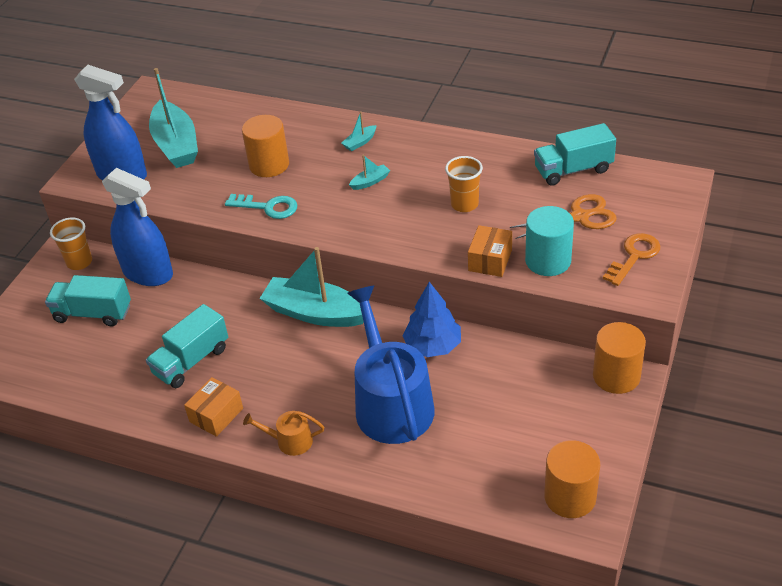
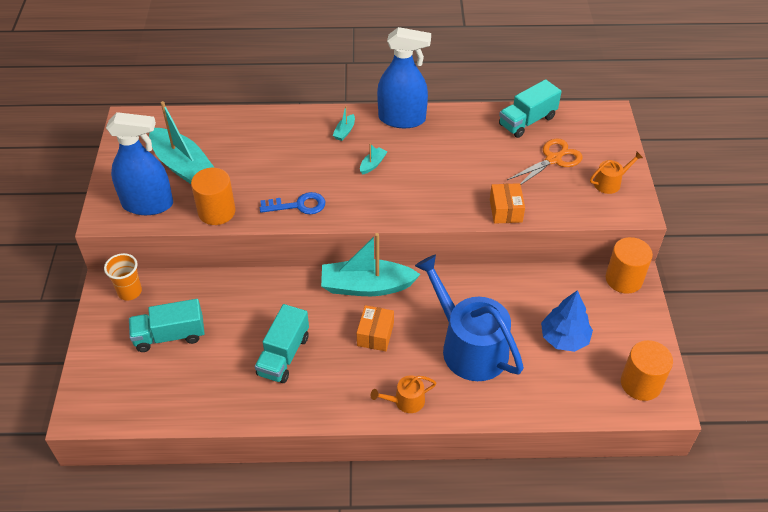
camera: 25 degrees left, 5 degrees up
blue spray bottle [102,168,173,286] -> blue spray bottle moved to [377,27,431,128]
orange box [184,377,243,437] -> orange box moved to [357,305,394,351]
turquoise key [225,194,297,219] -> blue key [260,192,325,214]
orange cylinder [242,115,289,177] -> orange cylinder moved to [191,168,236,225]
blue tree [402,282,461,357] -> blue tree moved to [541,290,593,352]
orange cup [445,156,483,212] -> none
turquoise cylinder [525,206,574,276] -> none
orange key [603,233,660,286] -> orange watering can [590,152,643,194]

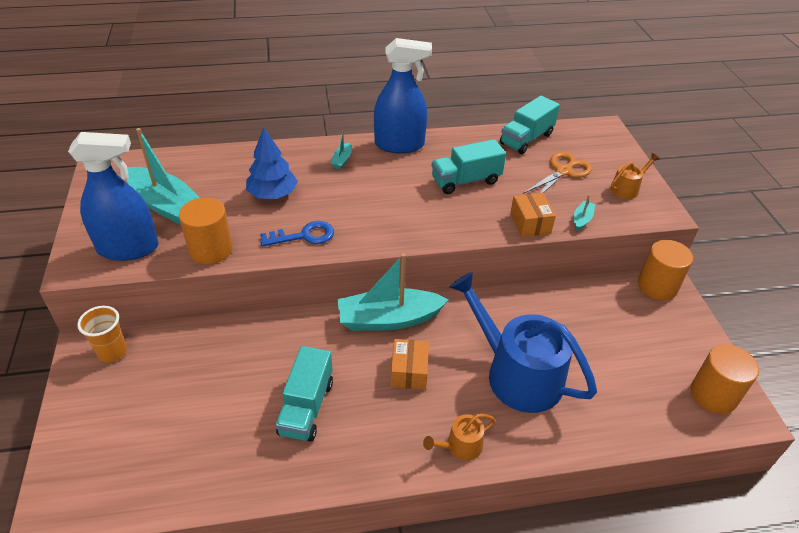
camera: 10 degrees left, 5 degrees down
turquoise truck [129,299,205,352] -> turquoise truck moved to [432,139,506,194]
turquoise boat [360,144,387,174] -> turquoise boat moved to [574,195,595,231]
blue tree [541,290,593,352] -> blue tree moved to [246,128,298,199]

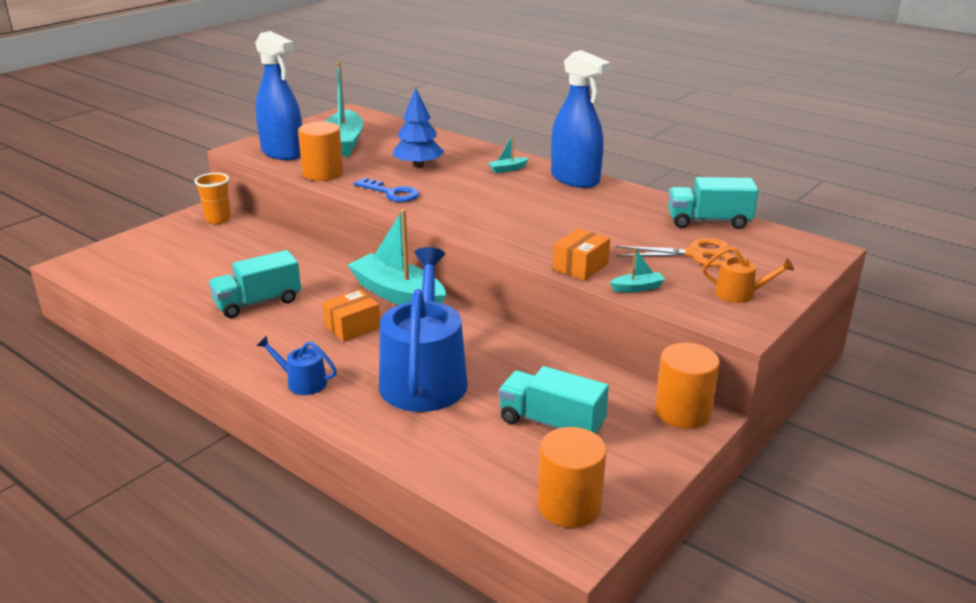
camera: 50 degrees right, 15 degrees down
orange watering can [423,414,496,461] -> blue watering can [257,336,337,395]
turquoise truck [432,139,506,194] -> turquoise truck moved to [498,366,609,434]

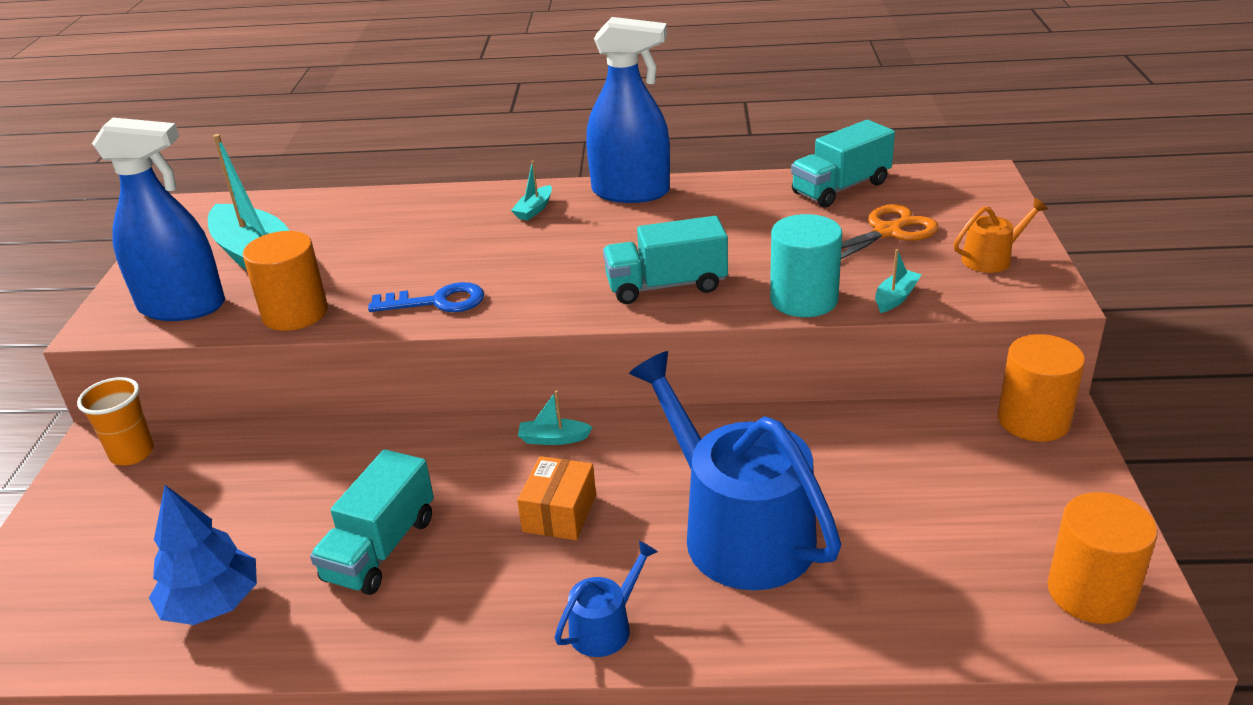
camera: 35 degrees left, 5 degrees up
blue watering can [257,336,337,395] -> blue watering can turned 150 degrees clockwise [554,541,658,657]
turquoise boat [348,209,446,305] -> turquoise boat [518,390,593,445], size x0.41
blue tree [393,88,444,168] -> blue tree moved to [149,485,257,625]
turquoise truck [498,366,609,434] -> turquoise truck moved to [603,216,728,304]
orange box [553,229,610,280] -> turquoise cylinder [770,214,842,317]

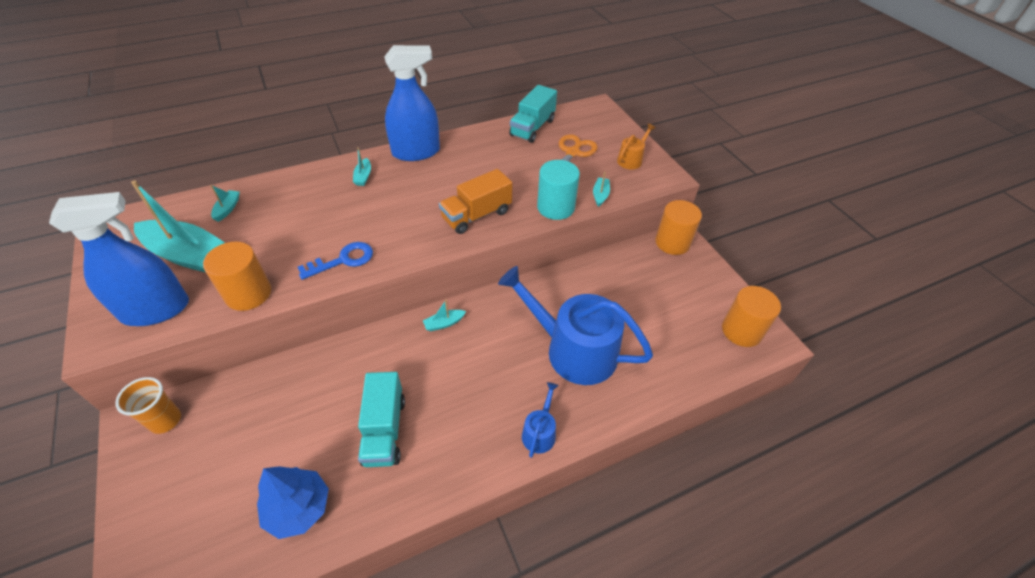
camera: 30 degrees left, 15 degrees up
orange box [517,456,596,540] -> none
turquoise truck [603,216,728,304] -> orange truck [439,169,513,234]
none -> turquoise boat [210,185,240,222]

